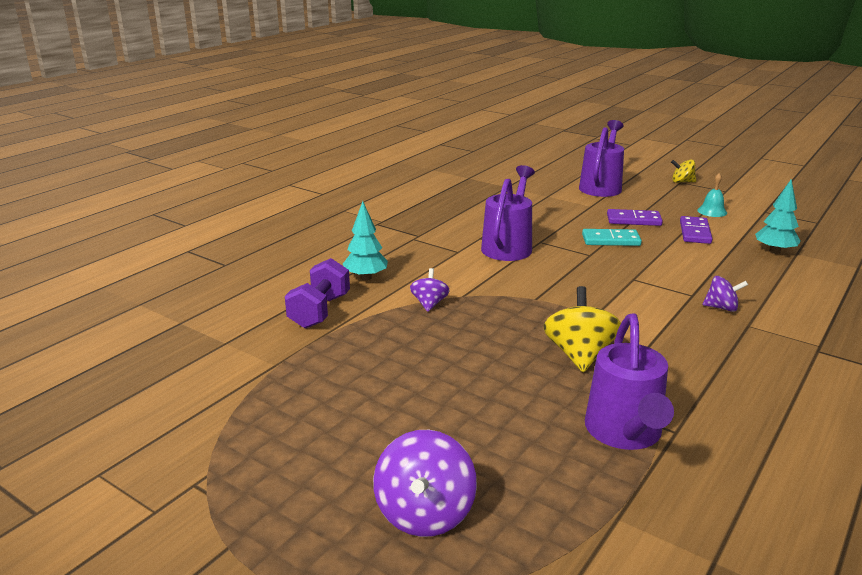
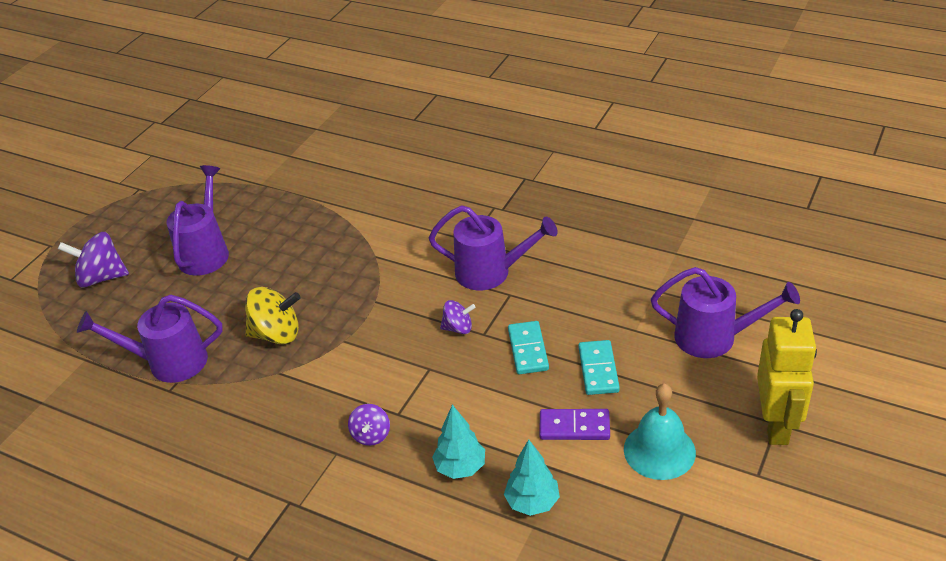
camera: 85 degrees right, 15 degrees up
purple dumbbell [285,258,350,329] -> none
turquoise tree [343,201,388,280] -> turquoise tree moved to [432,404,485,479]
purple spinning top [410,268,450,312] -> purple spinning top moved to [440,300,476,334]
purple domino [607,209,663,226] -> turquoise domino [578,340,620,395]
yellow spinning top [671,160,696,183] -> yellow robot [757,309,817,445]
turquoise bell [697,173,727,217] -> turquoise bell [624,383,696,480], size x1.75
none -> purple watering can [167,165,229,276]

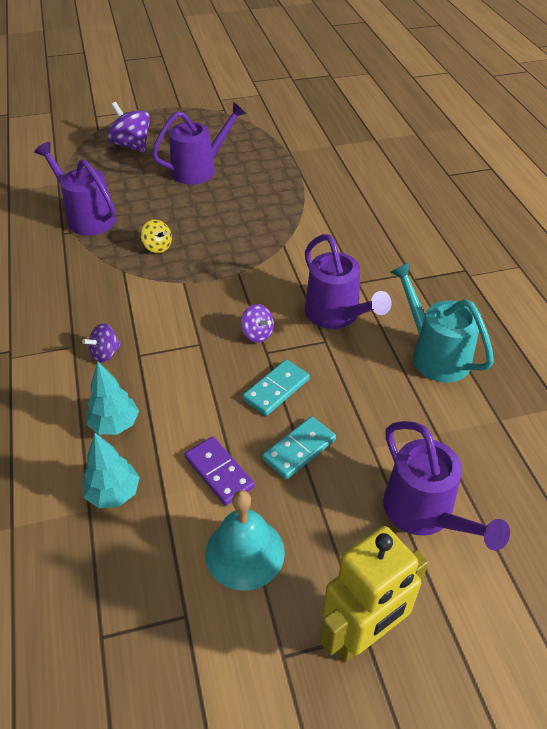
camera: 45 degrees right, 5 degrees up
yellow spinning top [245,287,301,344] -> yellow spinning top [141,219,172,253], size x0.59
none -> turquoise watering can [390,262,494,383]

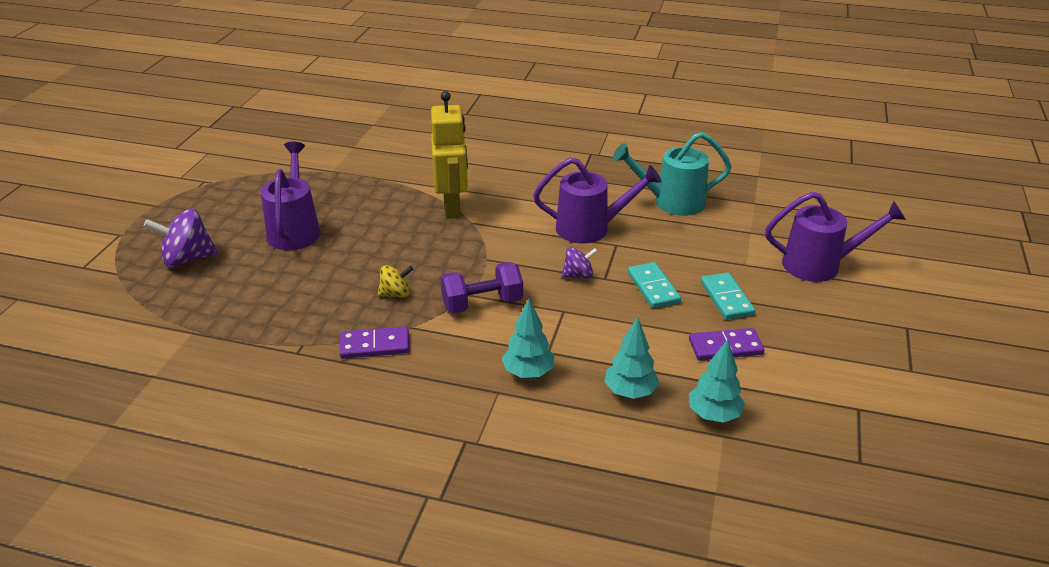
camera: 60 degrees left, 10 degrees down
purple watering can [34,142,116,236] -> none
purple spinning top [82,323,121,363] -> turquoise tree [502,298,555,378]
turquoise bell [205,490,285,591] -> none
yellow robot [320,526,429,662] -> yellow robot moved to [431,91,468,219]
none -> purple domino [340,326,410,359]
none -> purple dumbbell [441,262,523,314]

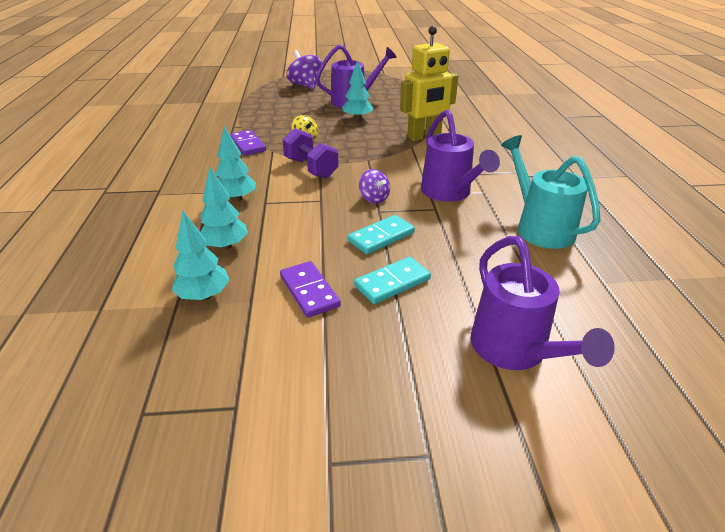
camera: 70 degrees right, 0 degrees up
none -> turquoise tree [342,60,374,121]

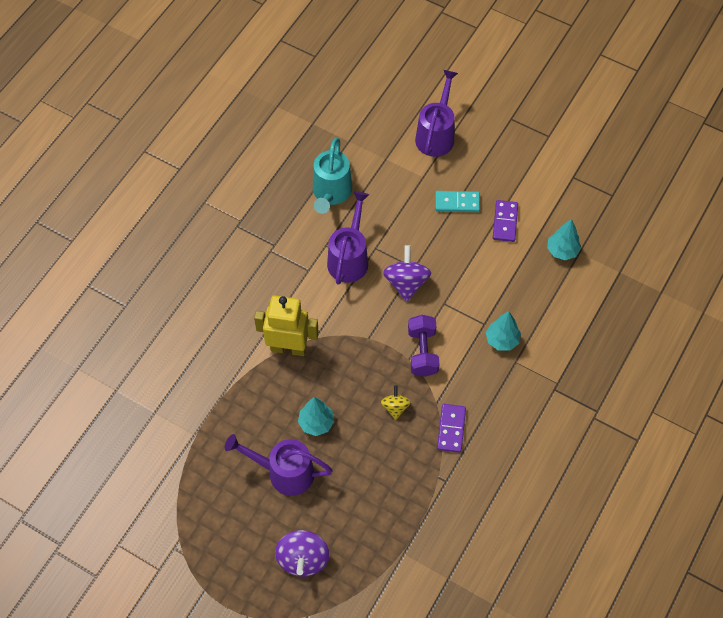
camera: 145 degrees left, 25 degrees up
turquoise tree [200,167,248,250] -> none
turquoise domino [348,215,415,254] -> none
purple spinning top [359,169,390,204] -> purple spinning top [383,245,431,302], size x1.70

